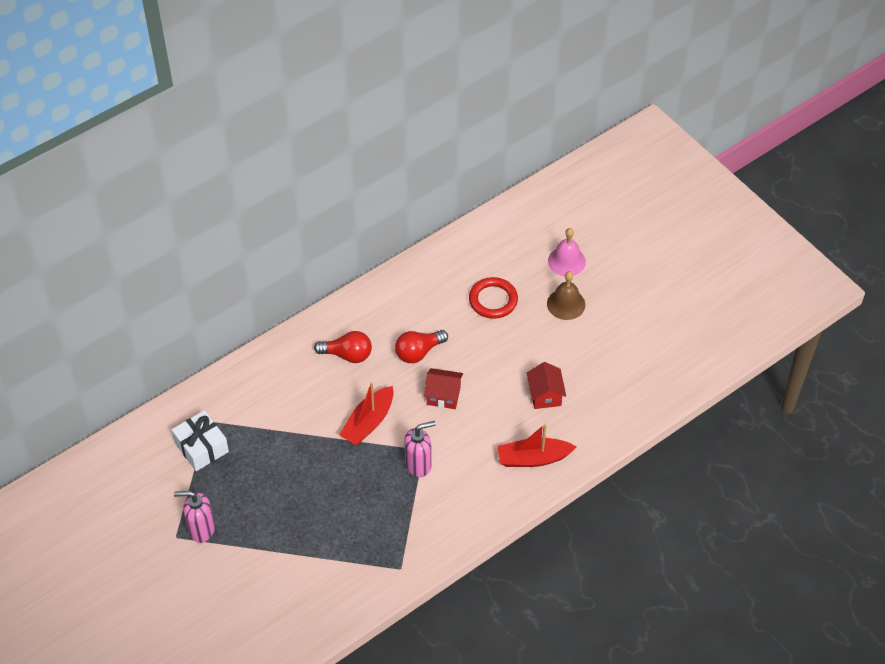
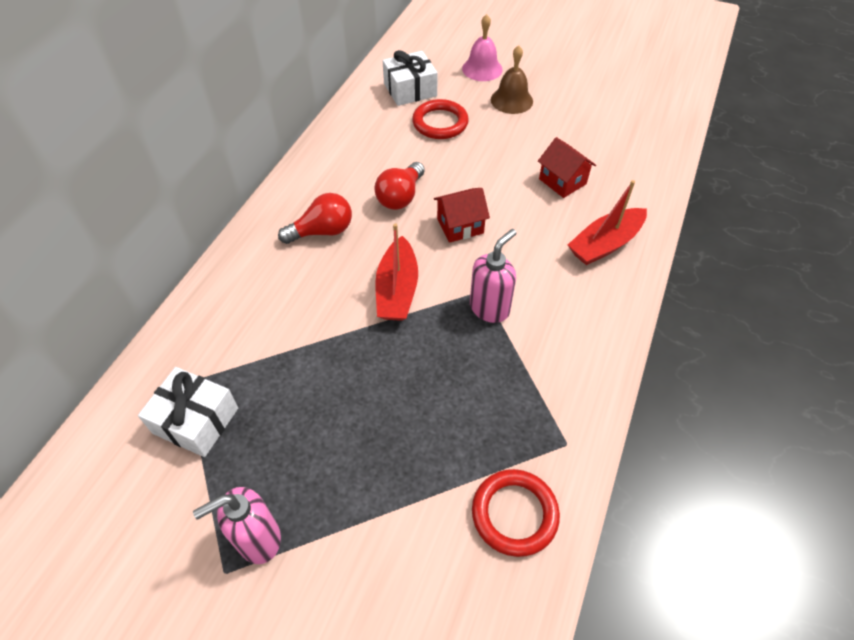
camera: 30 degrees left, 0 degrees up
none -> white gift [383,50,438,106]
none -> red ring [472,469,560,557]

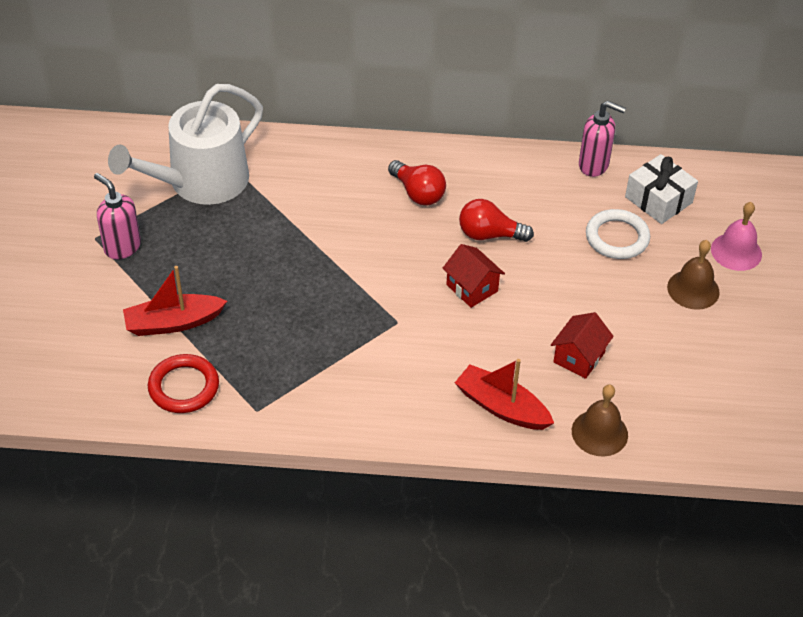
camera: 70 degrees right, 5 degrees down
white gift [138,367,238,457] -> white watering can [108,84,263,205]
red boat [375,223,418,321] -> red boat moved to [123,266,227,336]
red ring [412,99,469,139] -> white ring [586,209,650,259]
pink soap dispenser [470,229,517,323] -> pink soap dispenser moved to [579,101,626,177]
none -> brown bell [572,385,628,457]

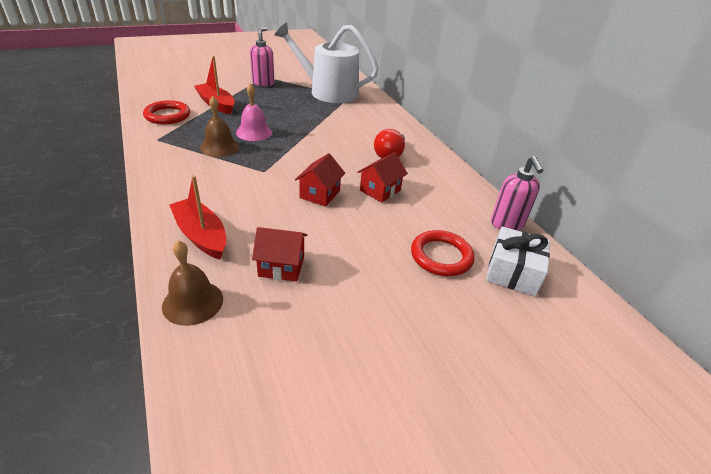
camera: 60 degrees right, 10 degrees down
red boat [455,359,554,430] -> red boat turned 45 degrees counterclockwise [169,175,226,260]
red light bulb [459,199,534,242] -> red house [357,152,408,203]
white ring [586,209,650,259] -> red ring [411,230,475,276]
brown bell [667,240,720,310] -> brown bell moved to [200,96,239,157]
pink bell [711,202,762,271] -> pink bell moved to [236,83,272,141]

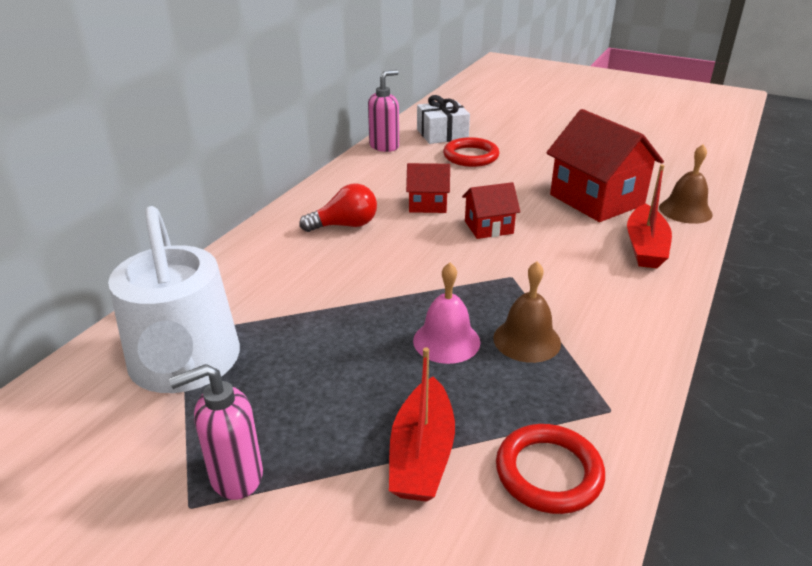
camera: 125 degrees left, 5 degrees down
red house [252,227,307,281] -> red house [546,109,664,222], size x1.88

